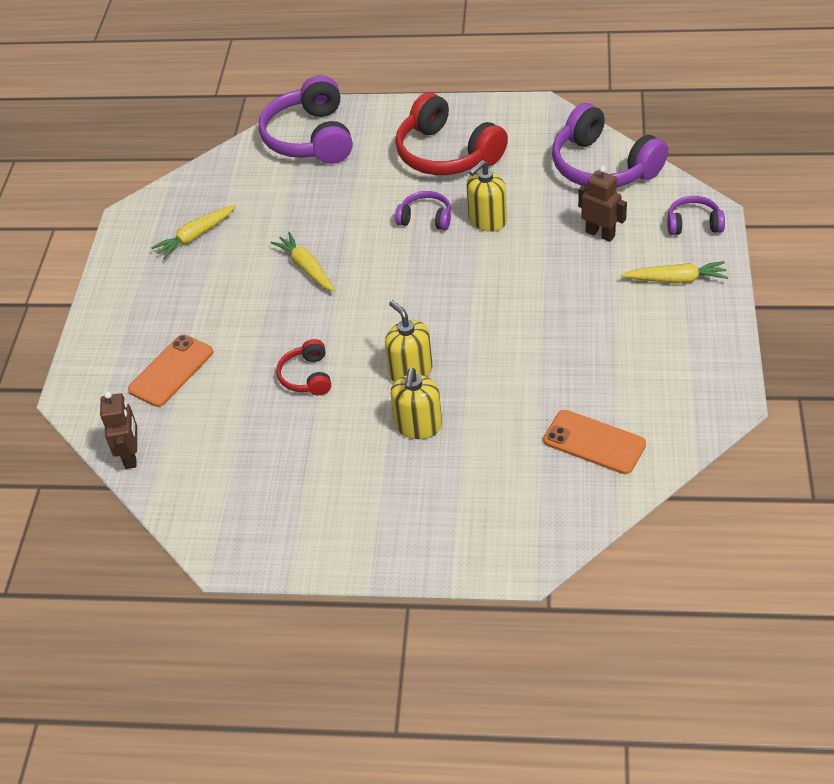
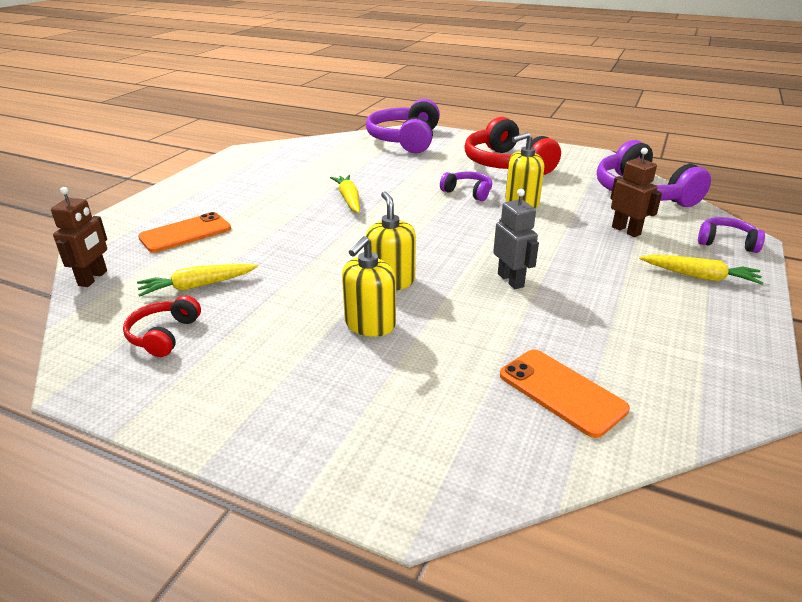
camera: 15 degrees right, 15 degrees down
yellow carrot [151,205,236,259] -> yellow carrot moved to [137,264,258,297]
red headphones [277,339,331,395] -> red headphones moved to [123,295,201,357]
none -> grey robot [493,189,539,289]

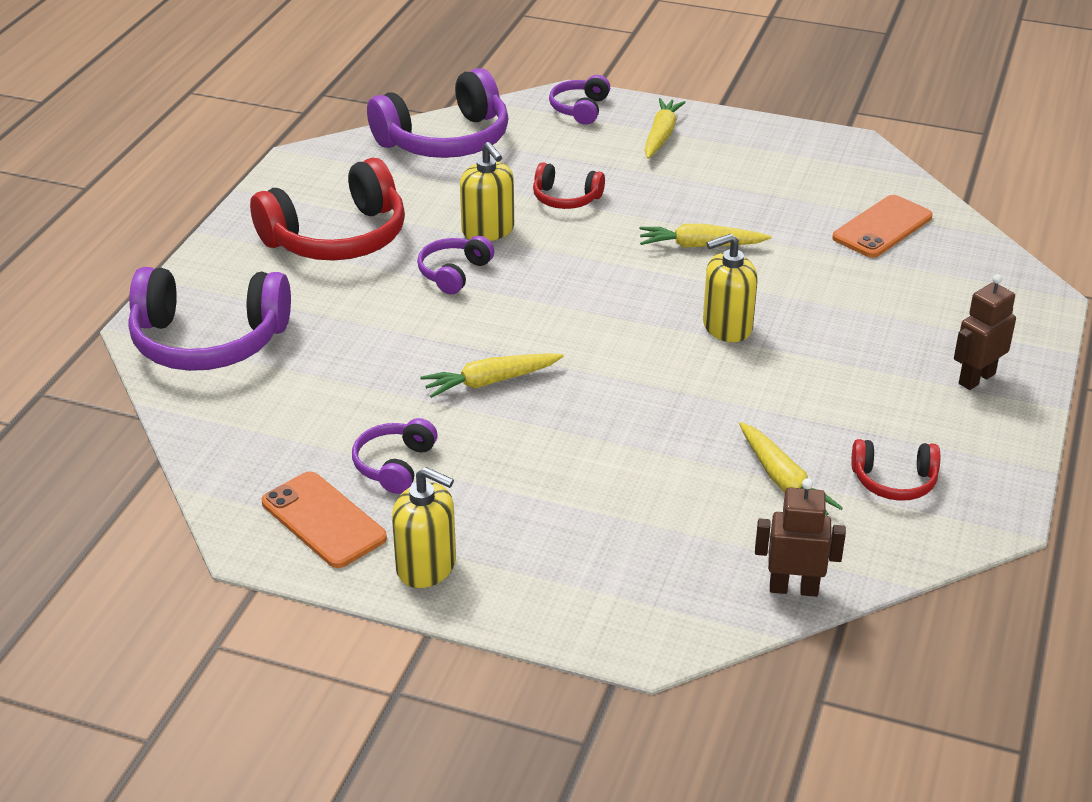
camera: 95 degrees left, 5 degrees up
orange phone [138,212,231,253] -> orange phone moved to [262,472,387,568]
yellow soap dispenser [342,236,396,337] -> yellow soap dispenser moved to [392,467,456,588]
grey robot [493,189,539,289] -> yellow carrot [639,224,772,248]
brown robot [610,148,662,237] -> brown robot moved to [954,274,1016,390]
none -> purple headphones [352,418,437,494]
none -> red headphones [533,162,605,209]

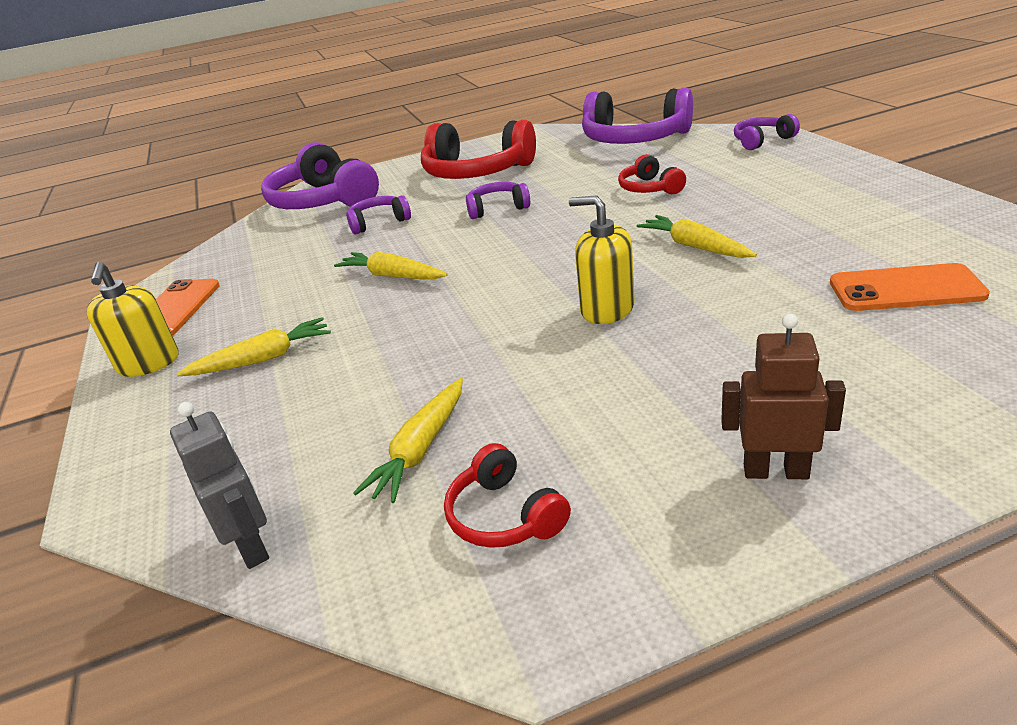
camera: 55 degrees right, 5 degrees down
purple headphones [352,418,437,494] -> purple headphones moved to [346,195,411,234]
yellow soap dispenser [460,142,514,241] -> none
yellow carrot [645,98,686,159] -> yellow carrot moved to [177,317,331,376]
brown robot [755,478,846,597] -> grey robot [170,402,269,569]

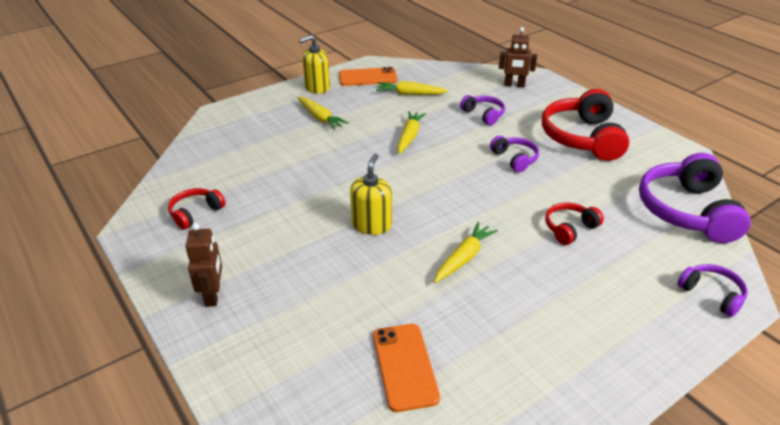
camera: 70 degrees right, 5 degrees up
grey robot [170,402,269,569] -> none
purple headphones [261,142,379,209] -> brown robot [499,27,537,88]
yellow carrot [353,378,463,503] -> yellow carrot moved to [376,81,448,95]

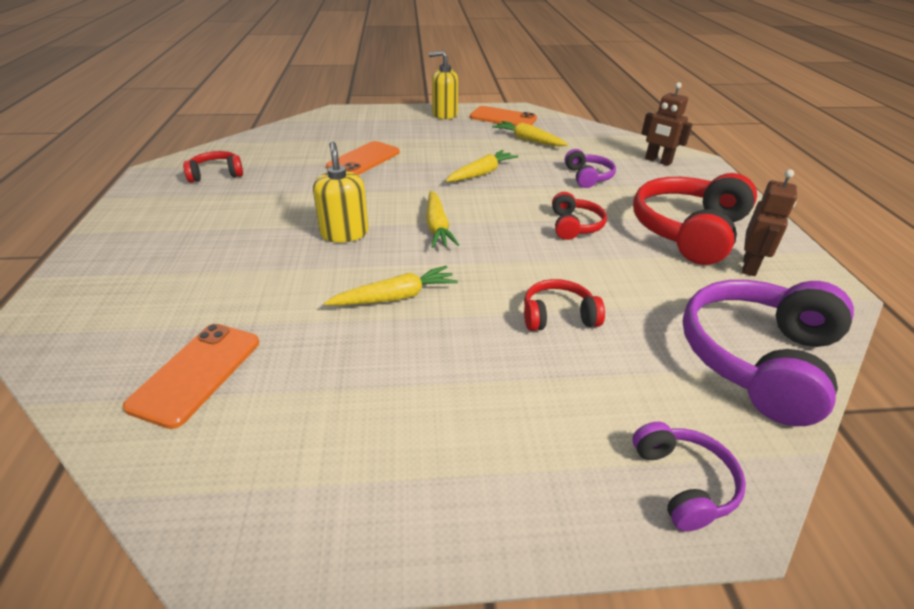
camera: 30 degrees right, 0 degrees up
brown robot [185,223,222,307] -> brown robot moved to [742,169,797,276]
yellow carrot [297,96,349,130] -> yellow carrot moved to [426,191,459,248]
yellow soap dispenser [350,154,392,235] -> yellow soap dispenser turned 60 degrees counterclockwise [313,141,369,243]
purple headphones [490,136,539,172] -> red headphones [552,192,607,240]
none -> orange phone [326,141,400,175]

